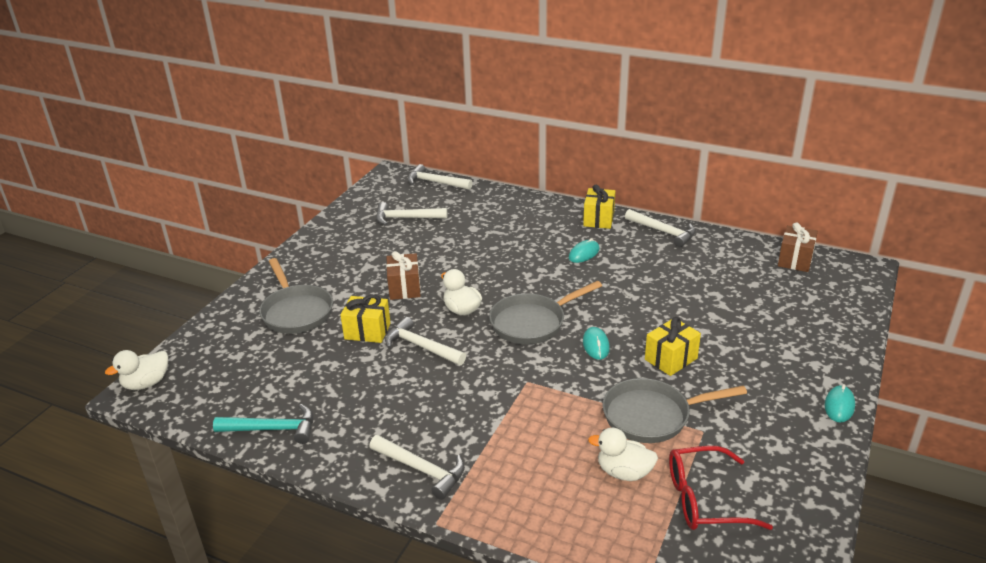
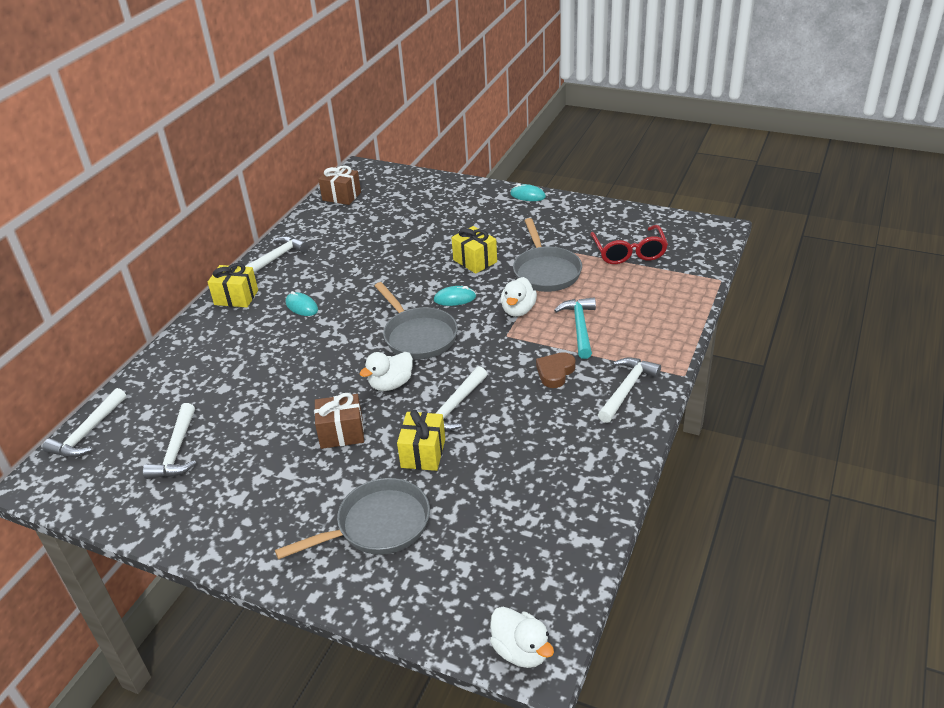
camera: 90 degrees left, 5 degrees up
turquoise hammer [213,404,313,444] -> turquoise hammer moved to [554,297,596,359]
white duck [588,428,658,481] -> white duck moved to [501,277,537,317]
none -> brown heart [536,352,576,388]

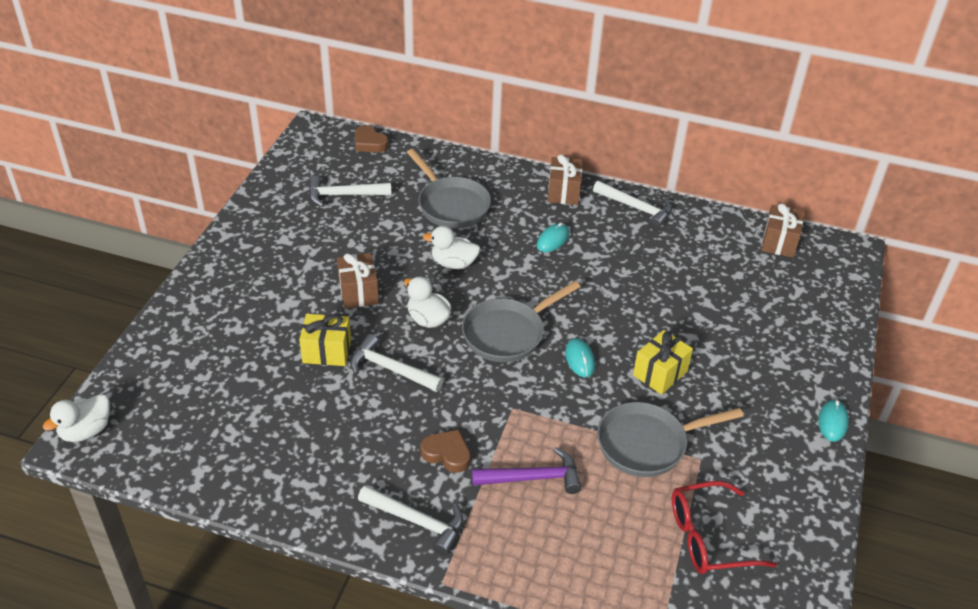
camera: 80 degrees right, 5 degrees up
white hammer [43,388,126,457] -> brown heart [355,125,389,153]
yellow gift [208,263,258,307] -> brown gift [548,155,582,205]
grey pan [275,478,430,559] -> grey pan moved to [407,149,491,228]
white duck [501,277,537,317] -> white duck moved to [423,226,480,269]
turquoise hammer [554,297,596,359] -> purple hammer [472,447,581,494]

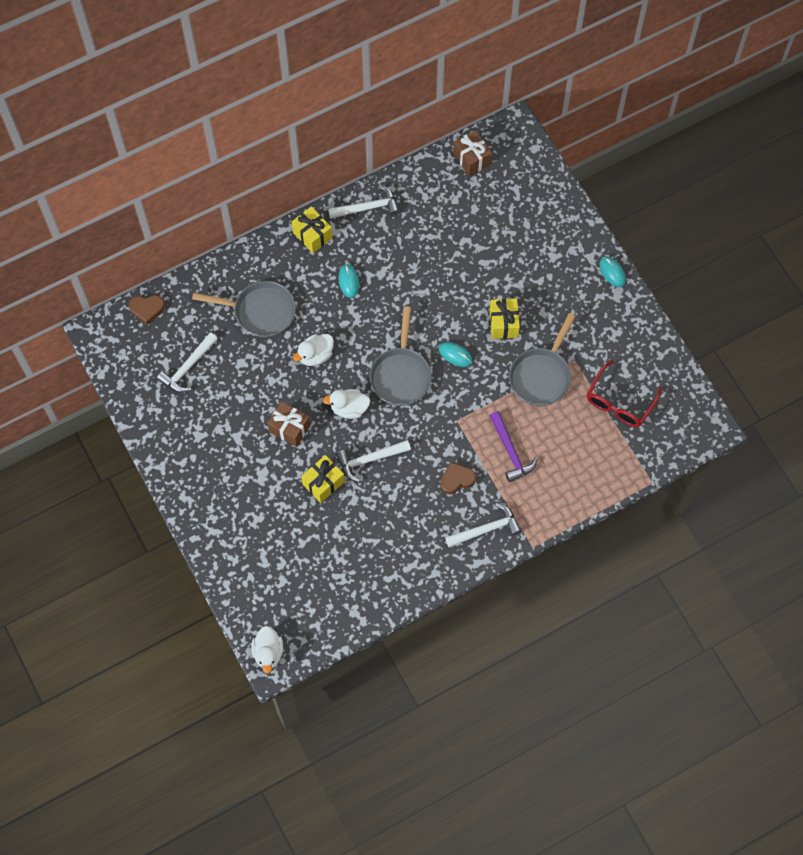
camera: 45 degrees left, 25 degrees up
purple hammer [472,447,581,494] -> purple hammer turned 120 degrees clockwise [490,411,538,482]
brown gift [548,155,582,205] -> yellow gift [292,206,332,253]

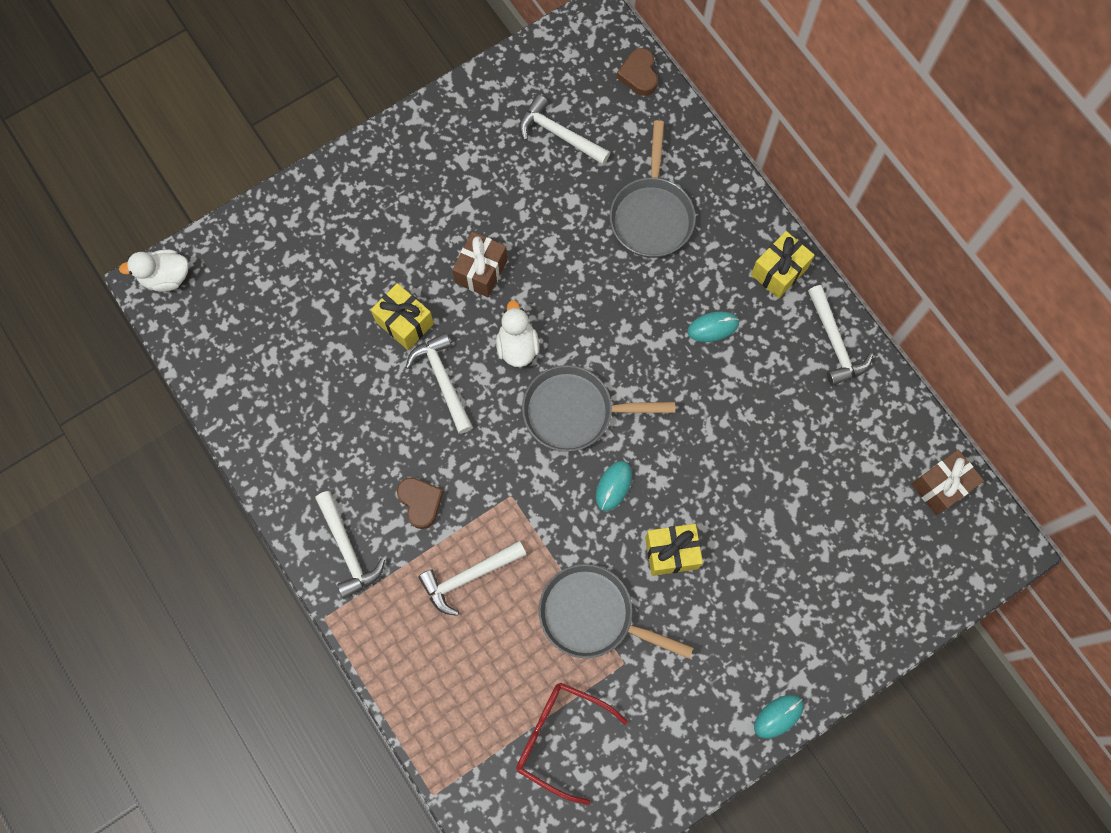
camera: 85 degrees right, 5 degrees up
white duck [293,334,334,366] -> none
purple hammer [490,411,538,482] -> white hammer [418,541,527,616]

